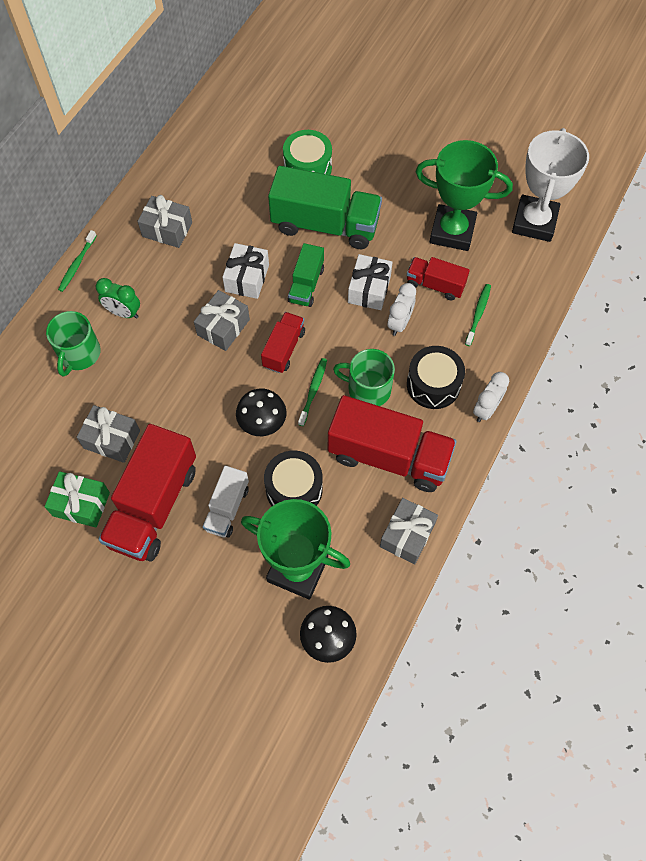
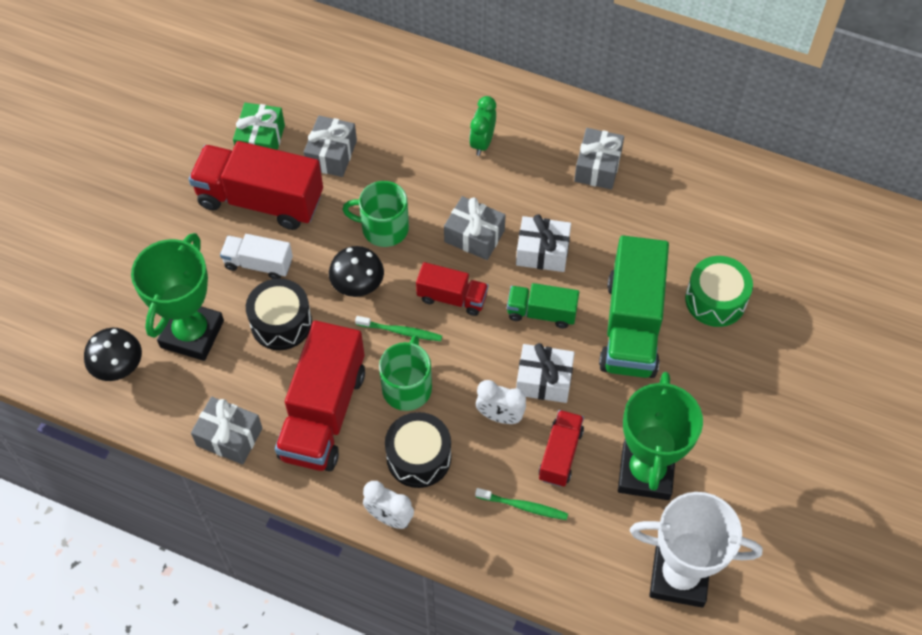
camera: 85 degrees right, 5 degrees down
green mug [46,311,101,377] -> green mug moved to [342,181,409,247]
green toothbrush [58,230,97,292] -> none

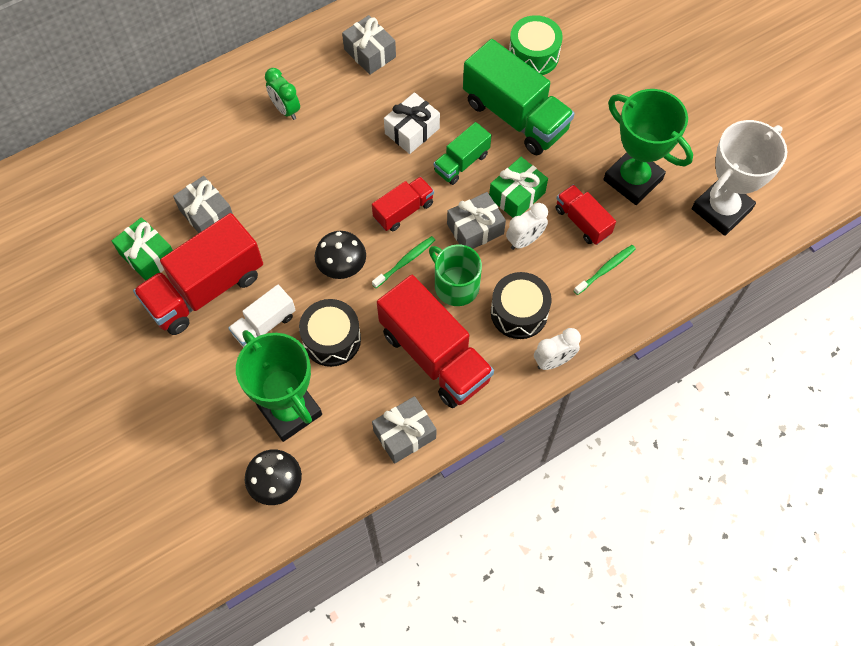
camera: 55 degrees left, 5 degrees up
green mug [342,181,409,247] -> none
grey gift [444,196,506,260] -> grey gift moved to [447,192,506,249]
white gift [516,343,575,403] -> green gift [489,157,548,218]

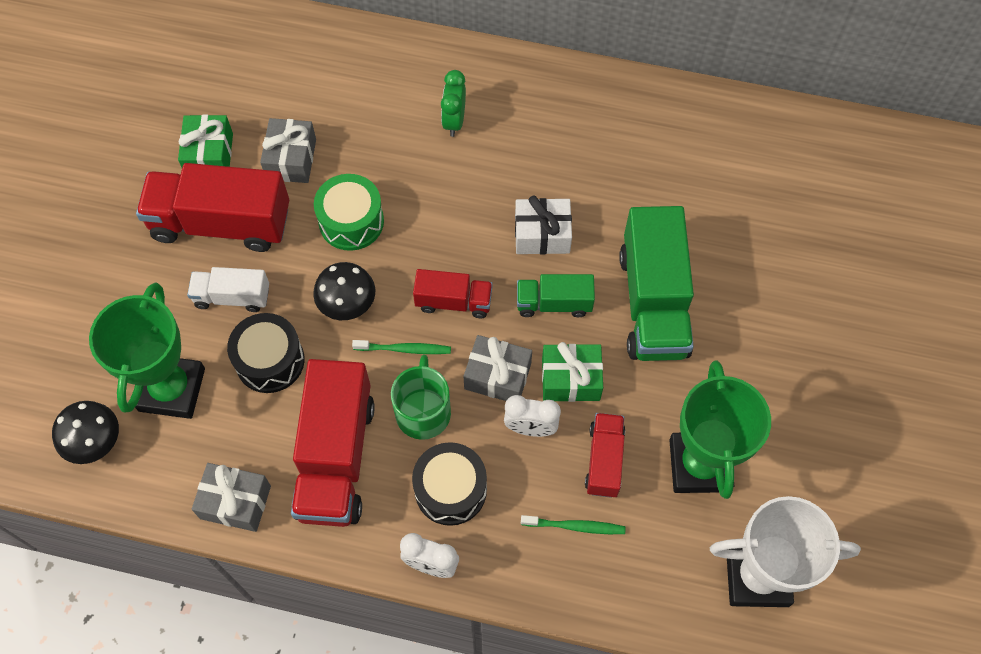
camera: 45 degrees right, 0 degrees up
grey gift [342,15,396,75] -> none
green drum [509,15,563,75] -> green drum moved to [314,174,384,251]

